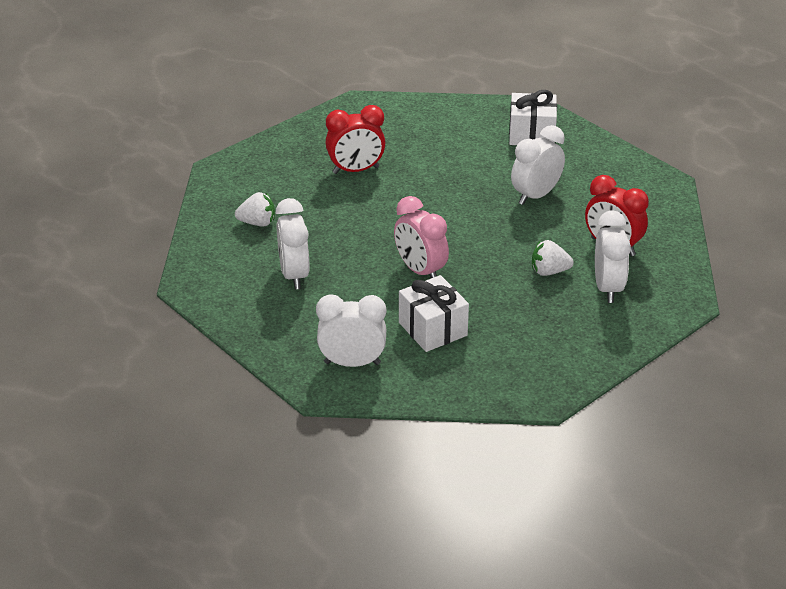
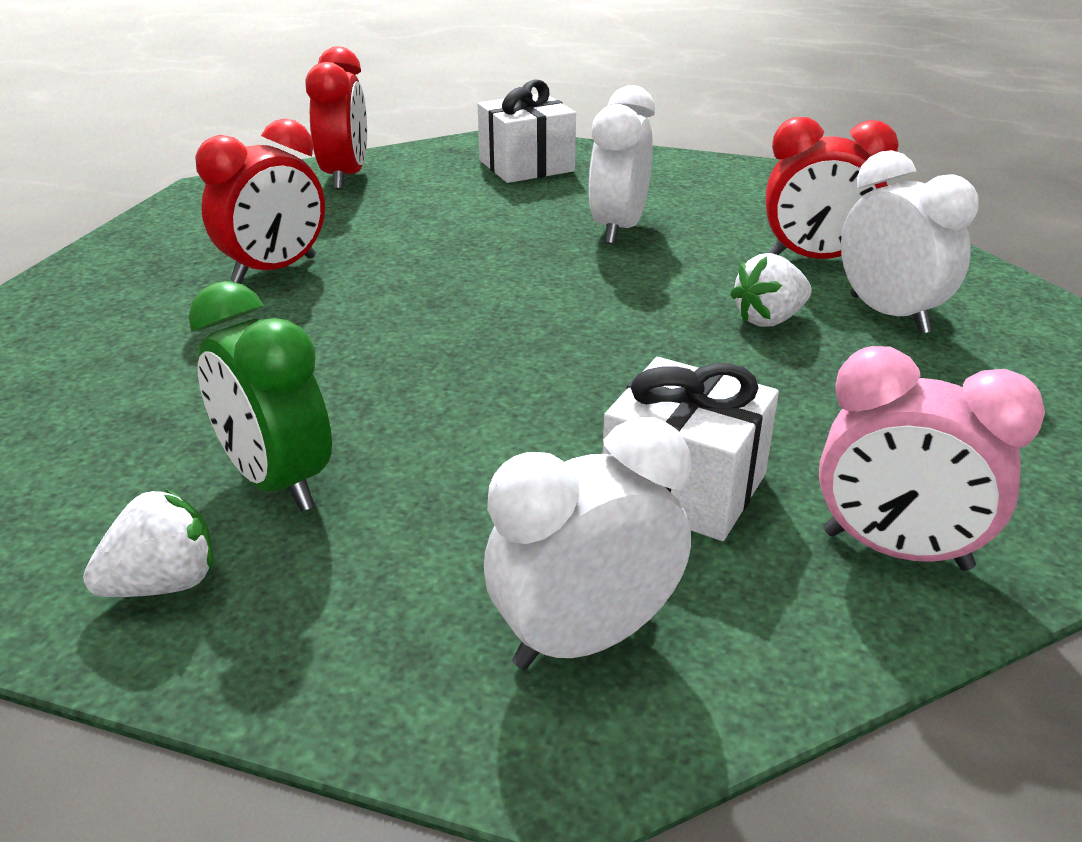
camera: 30 degrees left, 5 degrees down
white strawberry [235,192,275,226] -> white strawberry moved to [83,488,214,597]
white clock [276,198,310,290] -> green clock [188,281,332,512]
pink clock [394,196,449,278] -> pink clock moved to [819,346,1045,571]
none -> red clock [305,46,367,190]

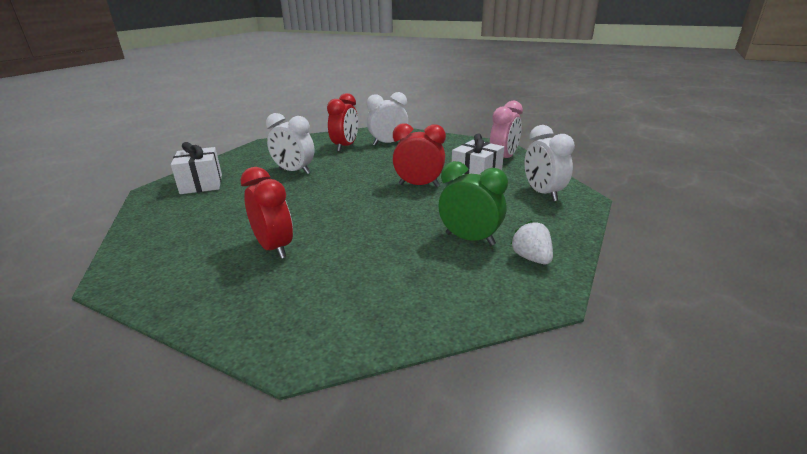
camera: 80 degrees left, 5 degrees down
green clock [188,281,332,512] -> green clock turned 120 degrees counterclockwise [438,161,508,246]
red clock [305,46,367,190] -> red clock moved to [393,123,446,187]
white strawberry [730,253,812,327] -> none

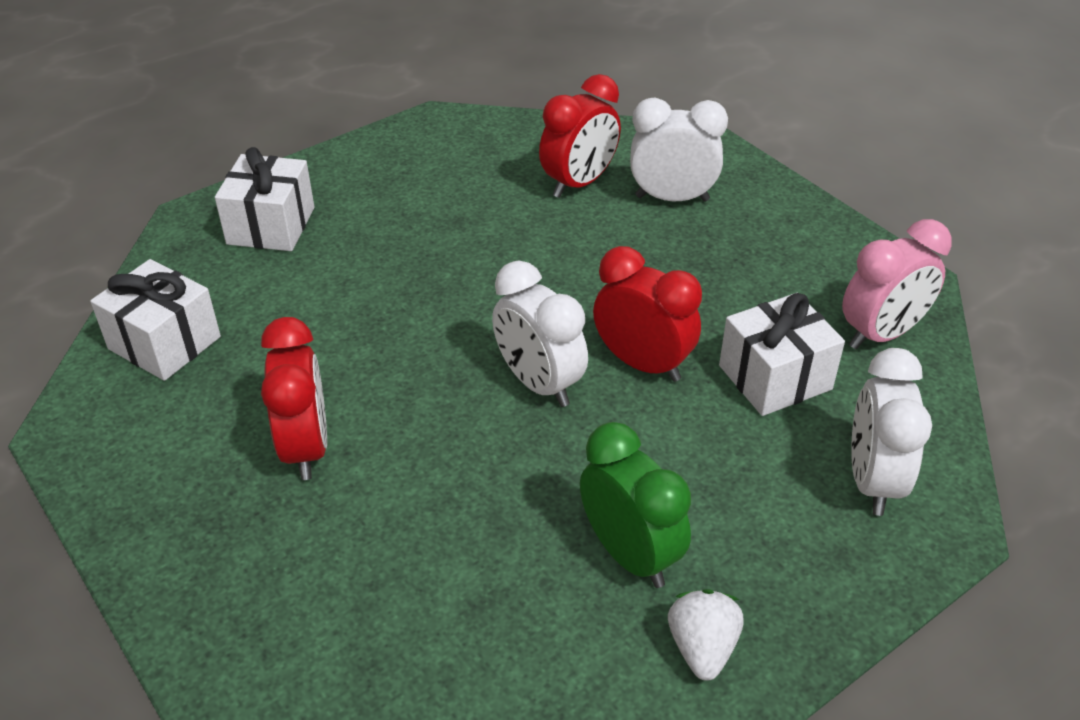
camera: 25 degrees right, 15 degrees up
white clock [266,113,314,174] -> white clock moved to [492,261,588,407]
none -> white gift [90,259,221,381]

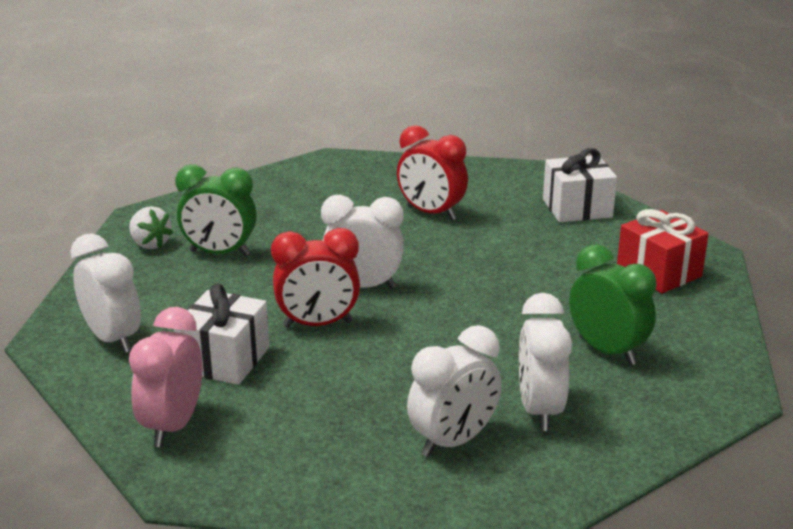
camera: 135 degrees right, 15 degrees down
white gift [215,147,314,251] -> red gift [617,209,709,293]
red clock [539,74,621,198] -> white clock [519,293,572,431]
none -> green clock [569,244,657,366]

